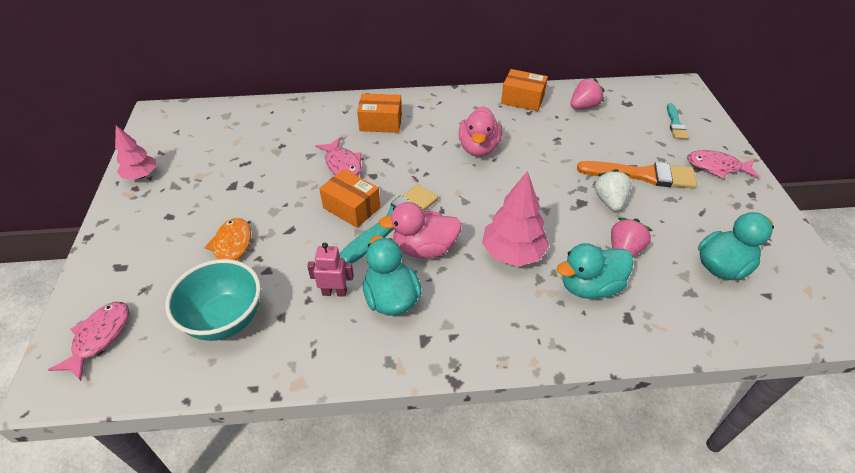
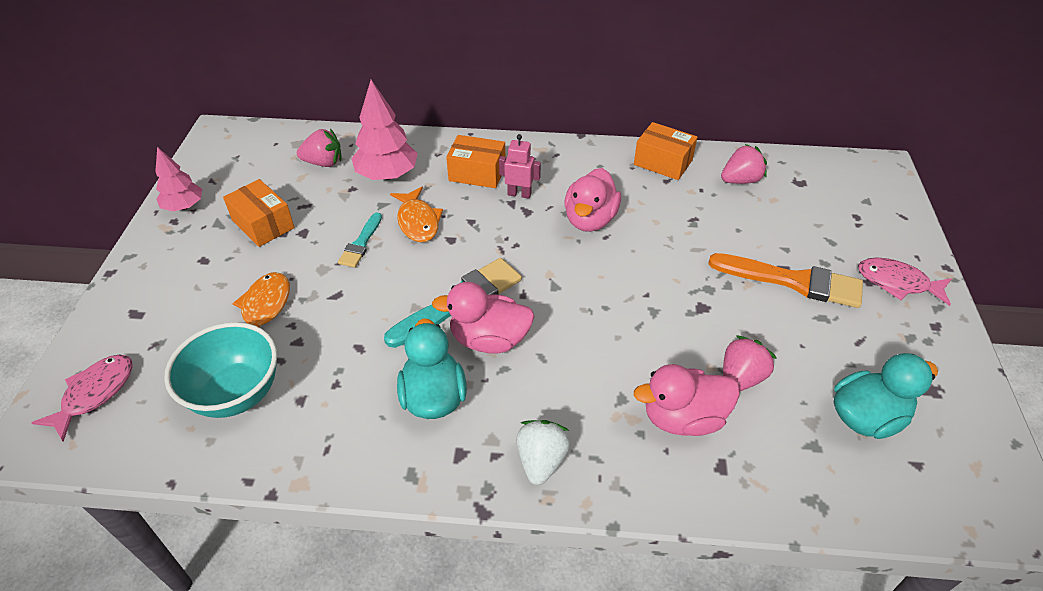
camera: 10 degrees right, 0 degrees up
pink robot [307,243,354,297] -> pink robot moved to [499,134,541,199]
pink fish [315,137,362,176] -> orange fish [390,187,443,242]
orange box [319,169,380,228] -> orange box moved to [223,179,295,247]
pink tree [482,171,550,267] -> pink tree moved to [352,80,418,180]
turquoise duck [557,243,634,299] -> pink duck [634,364,740,436]
white strawberry [593,169,632,211] -> white strawberry moved to [516,420,570,485]
turquoise brush [667,103,688,139] -> turquoise brush moved to [338,213,382,268]
none -> pink strawberry [297,128,342,167]

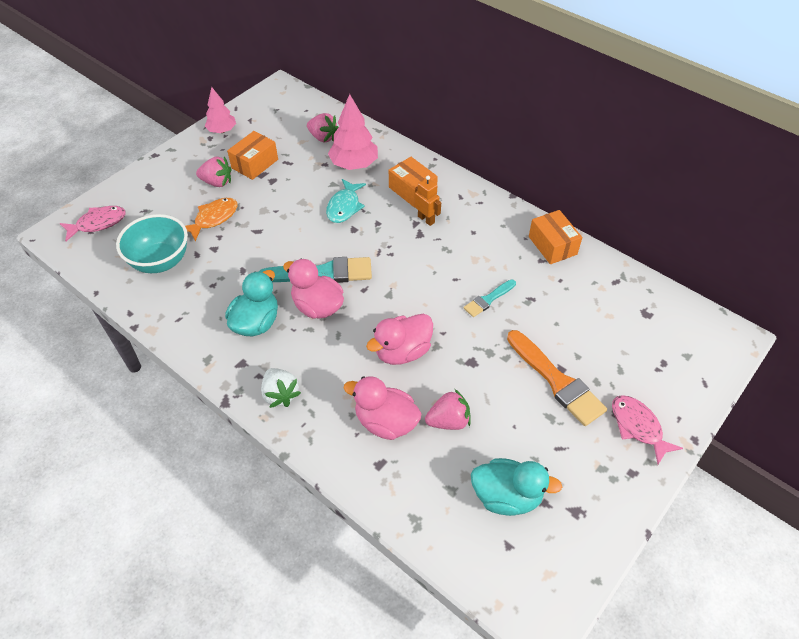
camera: 35 degrees right, 5 degrees up
orange box [223,179,295,247] -> orange box turned 45 degrees clockwise [227,131,278,180]
turquoise brush [338,213,382,268] -> turquoise brush moved to [464,279,516,317]
orange fish [390,187,443,242] -> turquoise fish [326,179,366,223]
pink robot [499,134,541,199] -> orange robot [415,176,441,226]
white strawberry [516,420,570,485] -> white strawberry turned 105 degrees clockwise [261,368,301,408]
pink duck [564,168,621,232] -> pink duck moved to [366,314,433,365]
pink strawberry [721,144,767,184] -> pink strawberry moved to [196,156,232,187]

